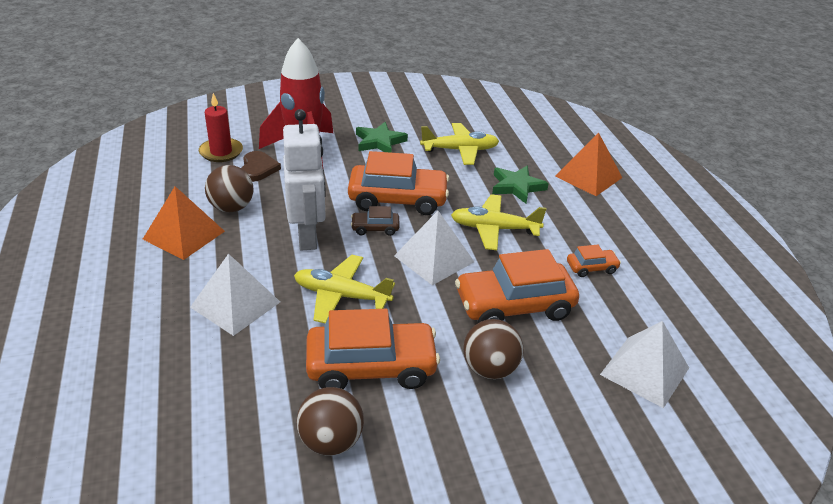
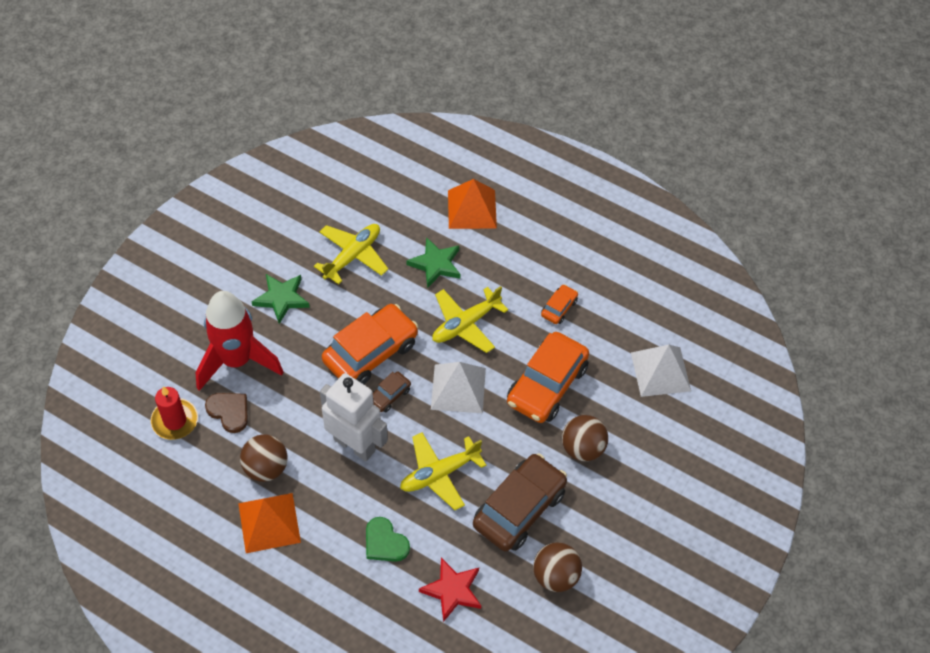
camera: 45 degrees left, 20 degrees up
white pyramid [190,253,280,336] -> green heart [366,517,410,562]
orange car [306,309,440,389] -> brown car [473,453,567,551]
none -> red star [419,558,481,622]

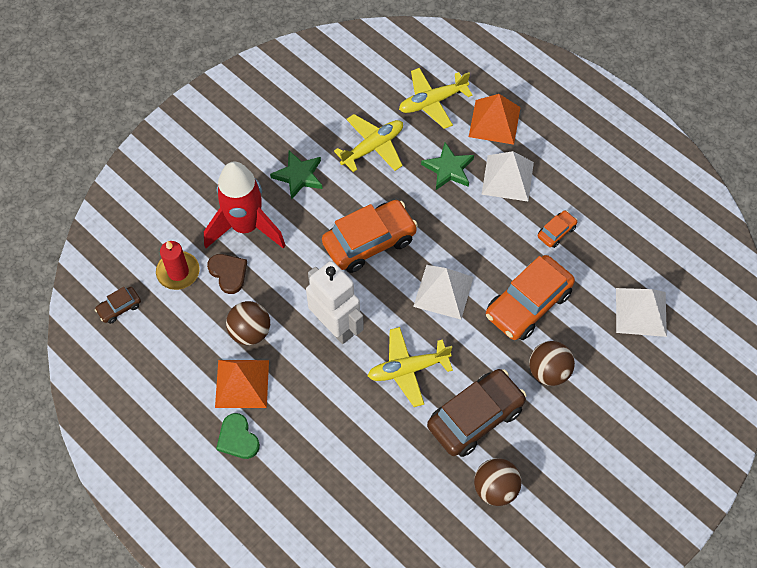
camera: 15 degrees right, 5 degrees up
green heart [366,517,410,562] -> green heart moved to [216,413,260,459]
brown car [373,372,411,412] -> brown car moved to [95,287,141,324]
red star [419,558,481,622] -> none
yellow plane [432,286,508,353] -> yellow plane moved to [399,68,473,129]
none -> white pyramid [482,151,534,202]

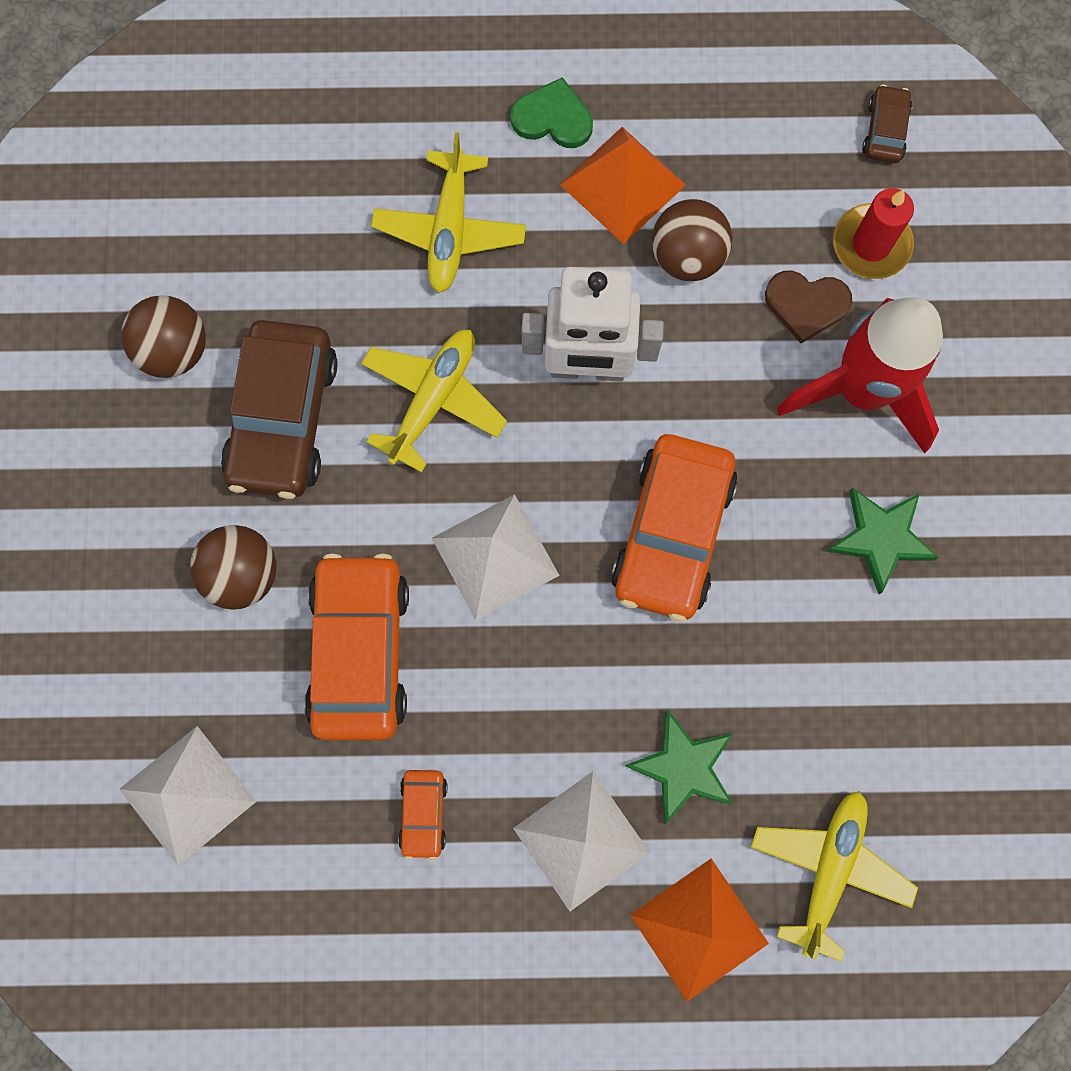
camera: 135 degrees right, 15 degrees up
yellow plane [334,114,403,172] -> yellow plane moved to [371,132,526,293]

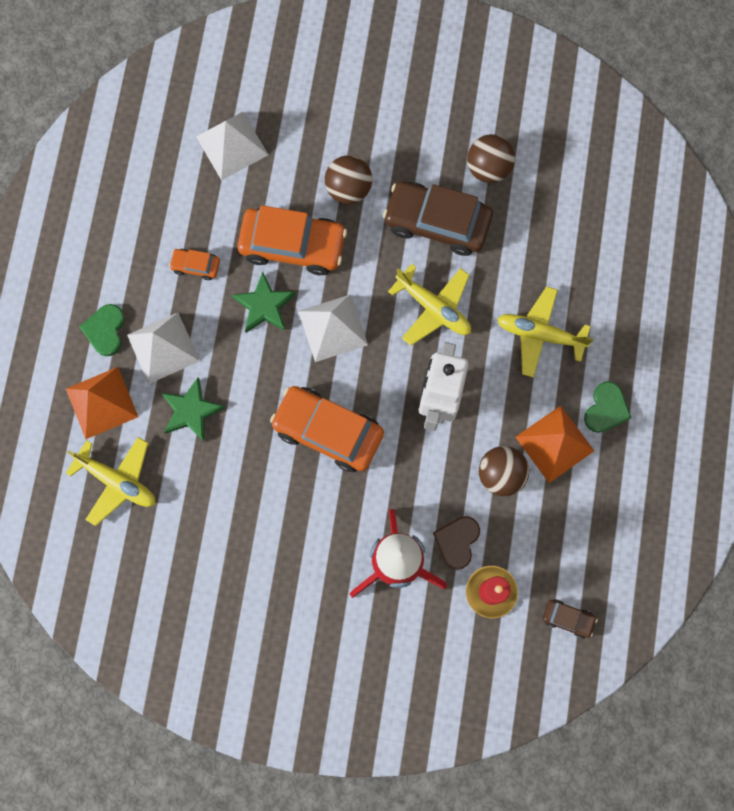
camera: 100 degrees right, 0 degrees up
green star [826,488,939,594] -> green star moved to [232,272,296,333]
none -> green heart [80,304,125,356]

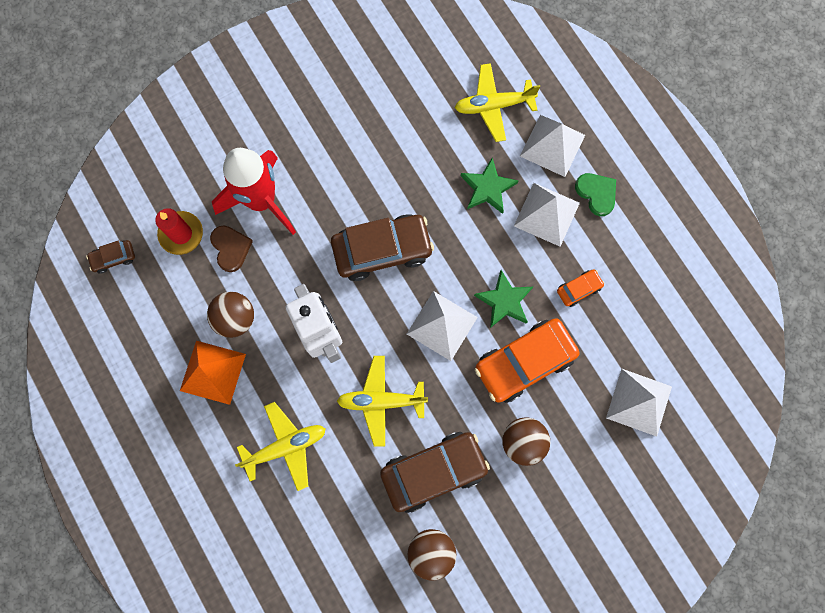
camera: 140 degrees right, 0 degrees up
orange pyramid [66,367,138,439] -> white pyramid [520,115,585,177]
orange car [270,386,384,472] -> brown car [331,214,434,281]
green heart [584,381,631,433] -> none

